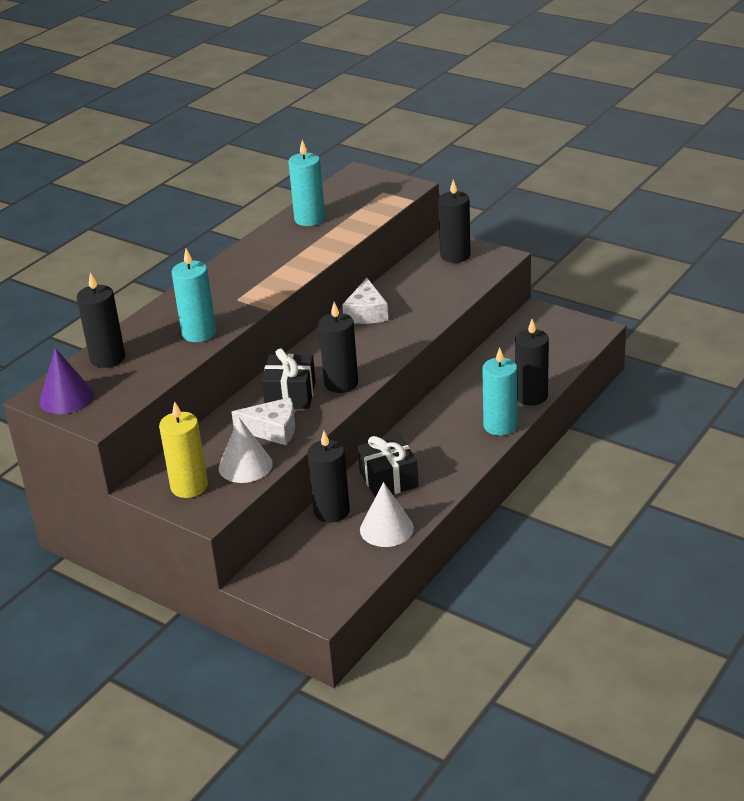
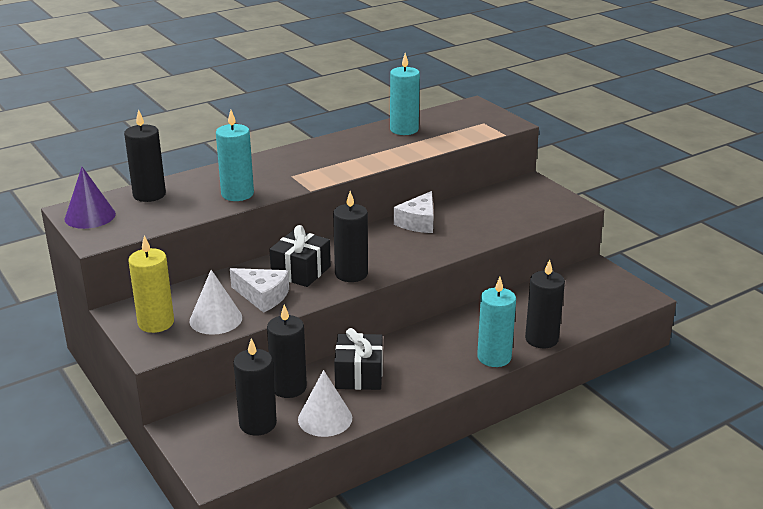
camera: 20 degrees right, 5 degrees down
black candle [438,180,470,263] -> black candle moved to [233,338,277,436]

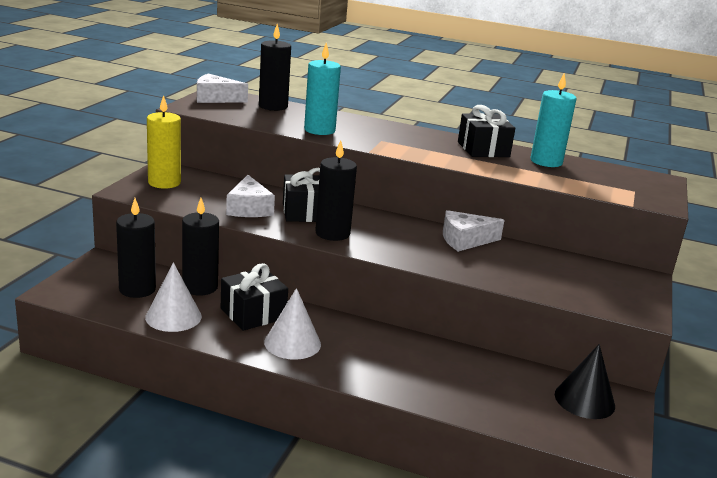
camera: 50 degrees right, 5 degrees down
purple cone [65,167,116,229] -> white cheese [197,74,248,103]
white cone [189,270,242,335] -> white cone moved to [264,288,321,360]
turquoise candle [477,277,516,367] -> none
black candle [525,259,565,348] -> none
none -> black gift [458,105,515,157]
none -> black cone [555,344,615,419]

